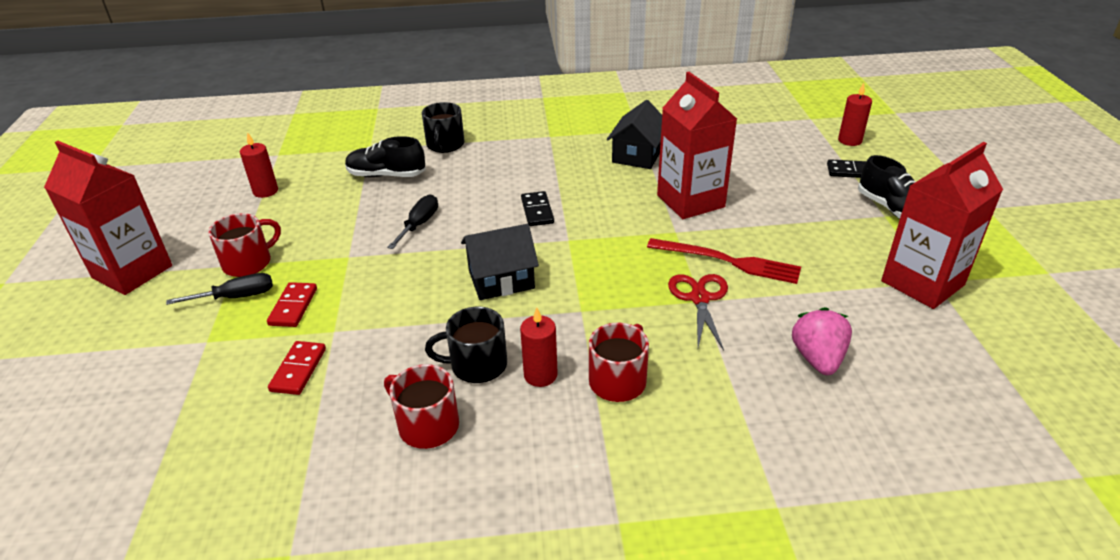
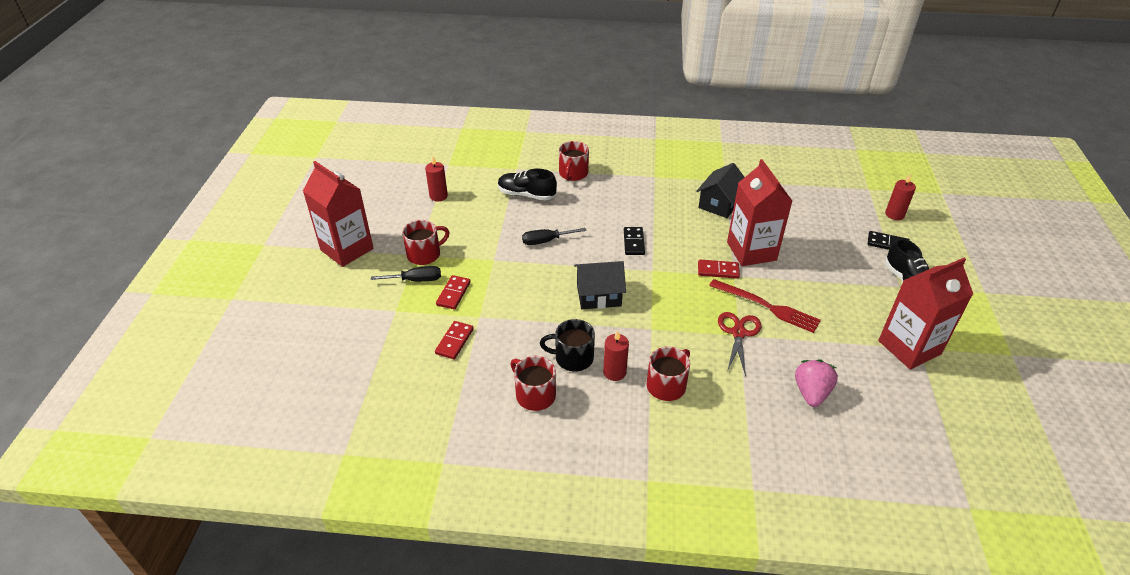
camera: 10 degrees right, 5 degrees up
black screwdriver [387,194,438,249] -> black screwdriver turned 135 degrees counterclockwise [522,228,586,245]
black mug [422,102,465,153] -> red mug [559,141,589,181]
none -> red domino [698,260,740,279]

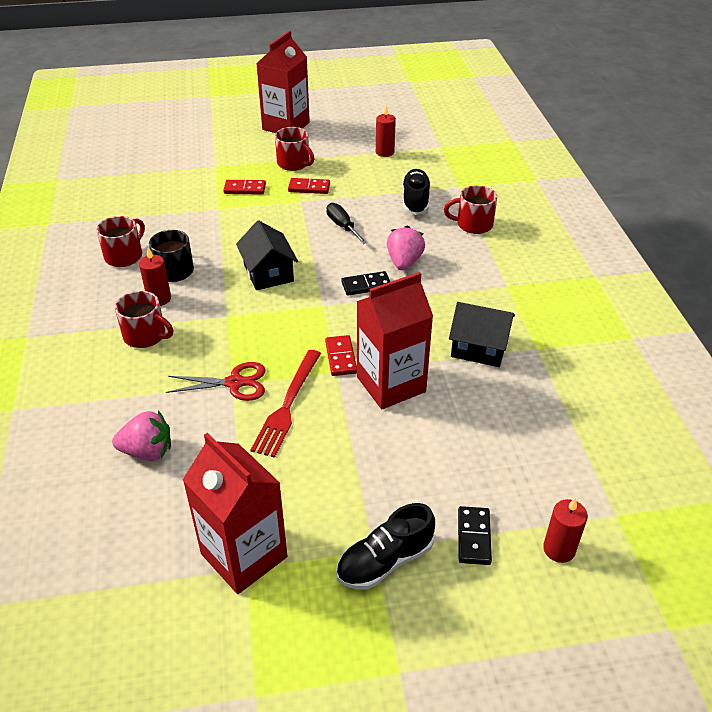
camera: 75 degrees right, 0 degrees up
black screwdriver [371,266,441,282] -> none
red domino [435,321,474,359] -> red domino moved to [288,178,330,194]
none -> pink strawberry [387,226,425,270]

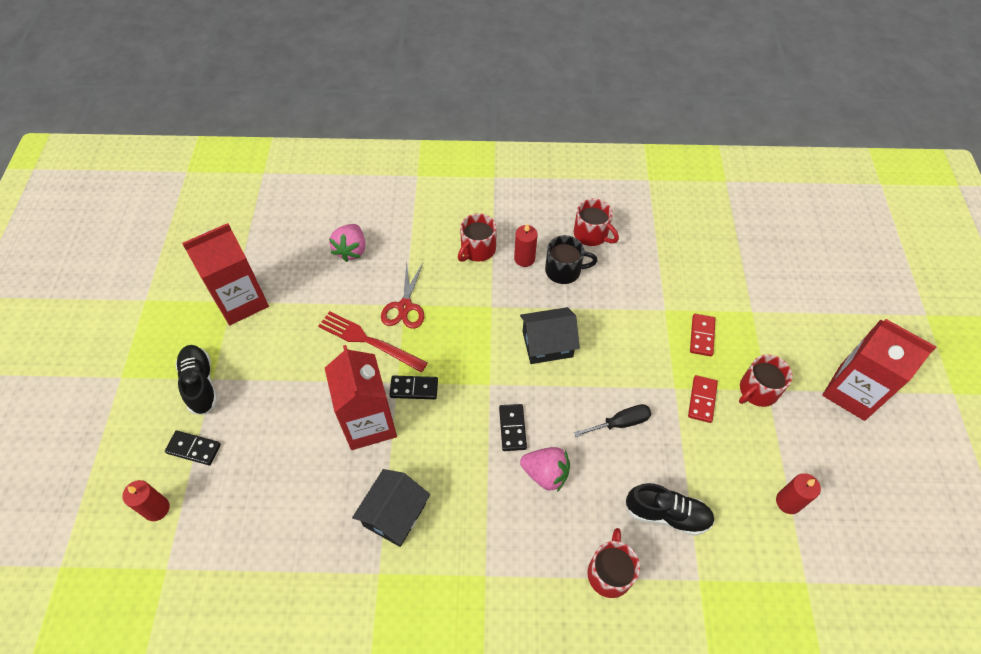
camera: 100 degrees right, 15 degrees up
red domino [325,335,357,376] -> black domino [389,376,438,399]

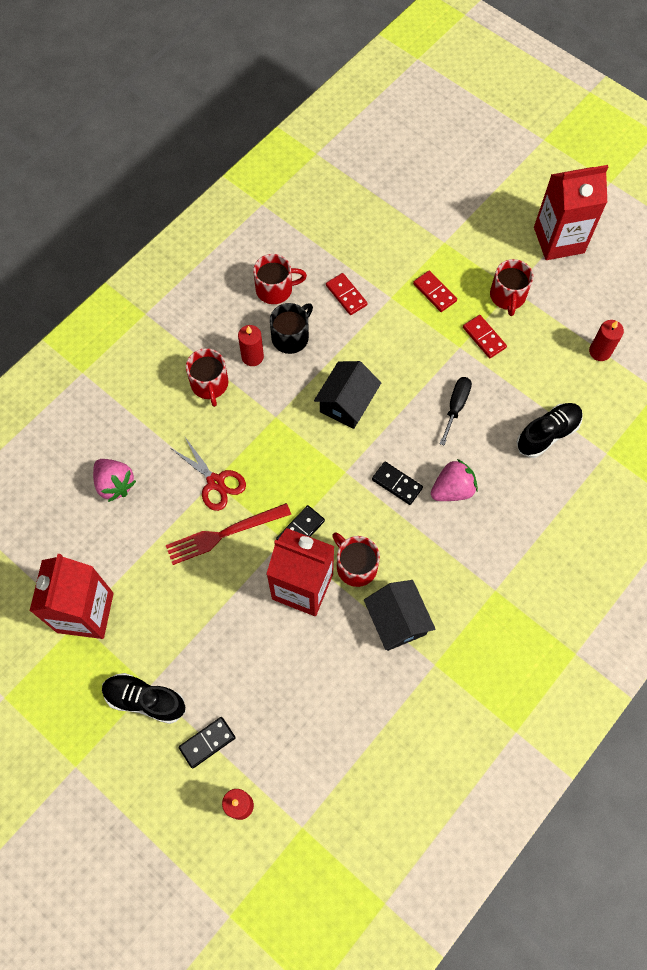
camera: 50 degrees left, 10 degrees up
red mug [588,528,640,598] -> red mug moved to [332,532,380,587]
none -> red domino [326,273,368,315]

